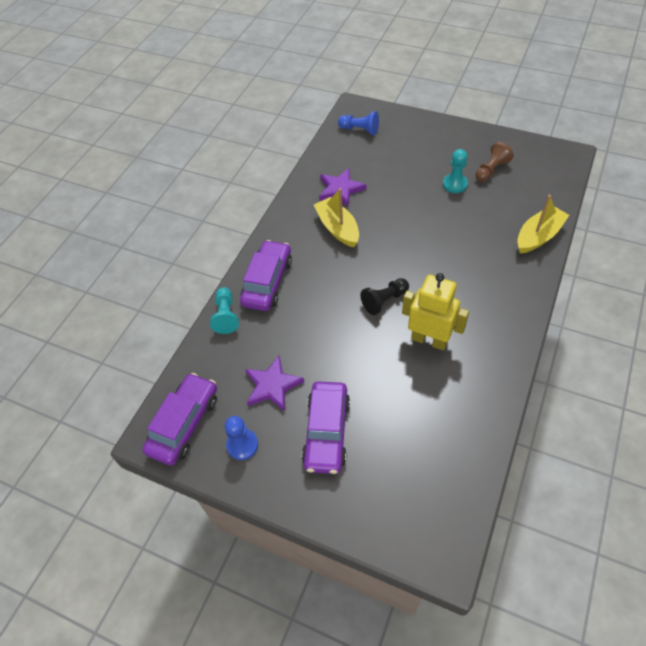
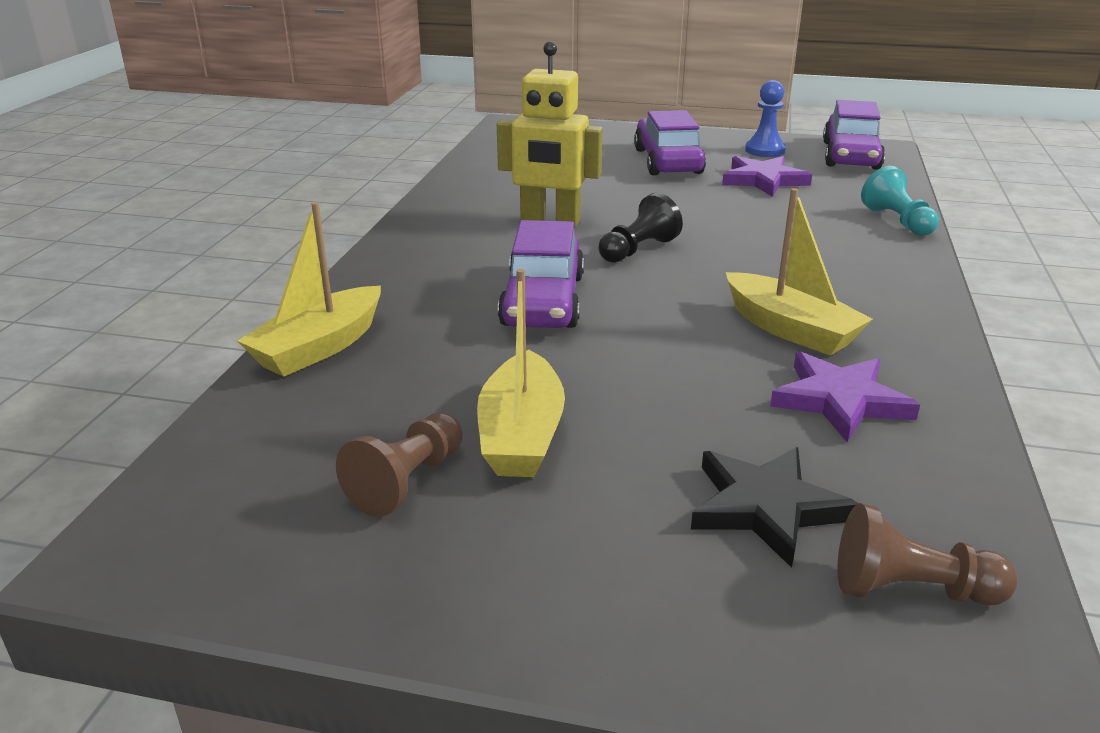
camera: 165 degrees right, 25 degrees down
purple car [240,240,292,311] -> purple car moved to [498,220,584,328]
blue pawn [338,111,379,135] -> brown pawn [837,503,1018,605]
turquoise pawn [443,149,468,193] -> yellow boat [477,269,565,477]
none -> black star [691,447,858,568]

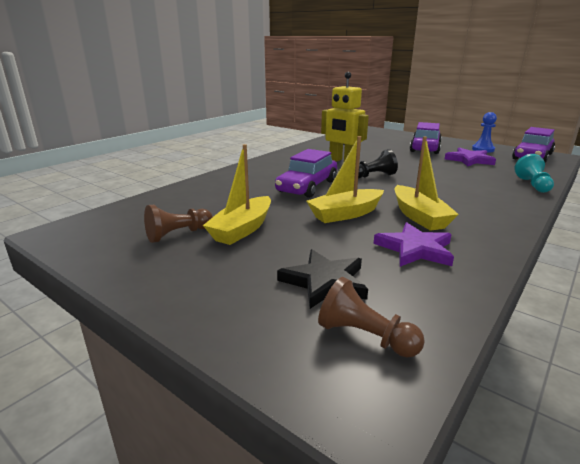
camera: 25 degrees right, 5 degrees down
yellow boat [238,202,381,377] -> yellow boat moved to [306,136,384,223]

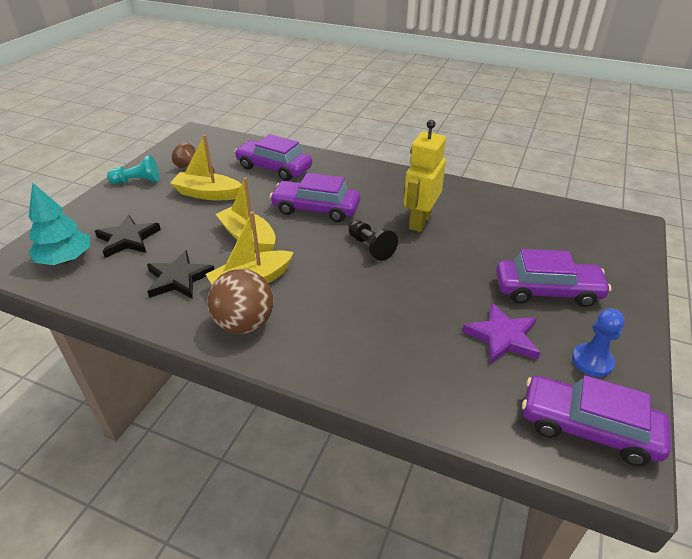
camera: 75 degrees right, 15 degrees up
brown pawn [318,277,425,357] -> turquoise tree [29,182,90,265]
purple star [374,222,454,267] -> black star [147,250,215,299]
turquoise pawn [514,154,554,193] -> turquoise pawn moved to [107,155,159,184]
none -> brown ball [207,269,274,334]
none -> purple car [235,134,312,181]

